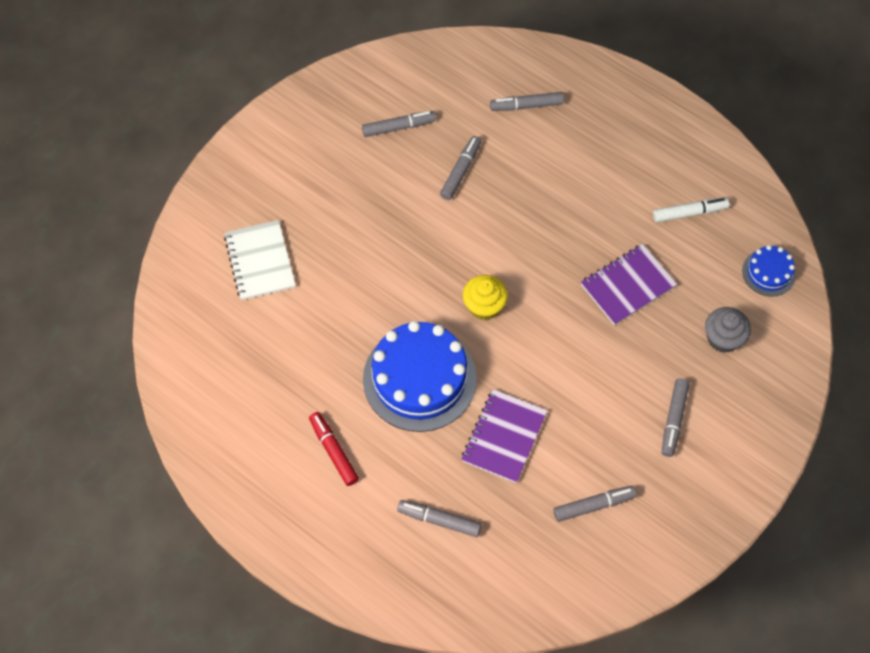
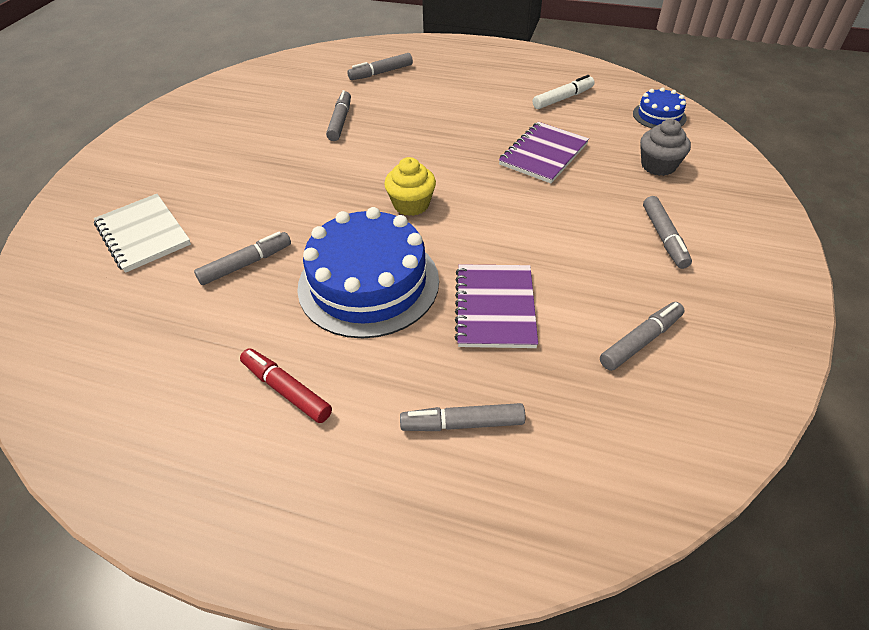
camera: 20 degrees left, 15 degrees down
grey marker [362,111,436,137] -> grey marker moved to [194,231,291,285]

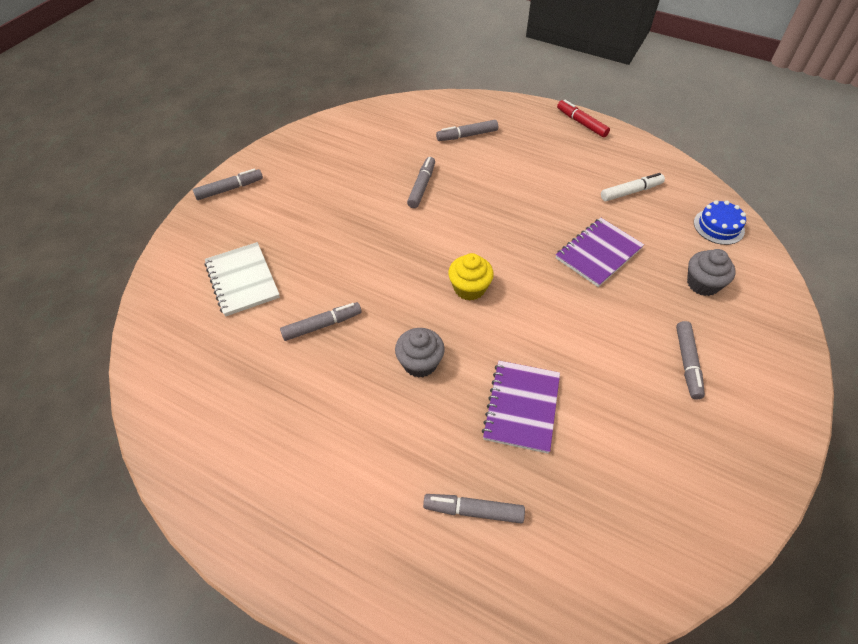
camera: 10 degrees right, 5 degrees up
red marker [240,348,332,423] -> red marker moved to [557,100,610,138]
blue cake [297,207,439,338] -> grey cupcake [395,328,445,378]
grey marker [600,302,685,371] -> grey marker moved to [193,168,263,200]

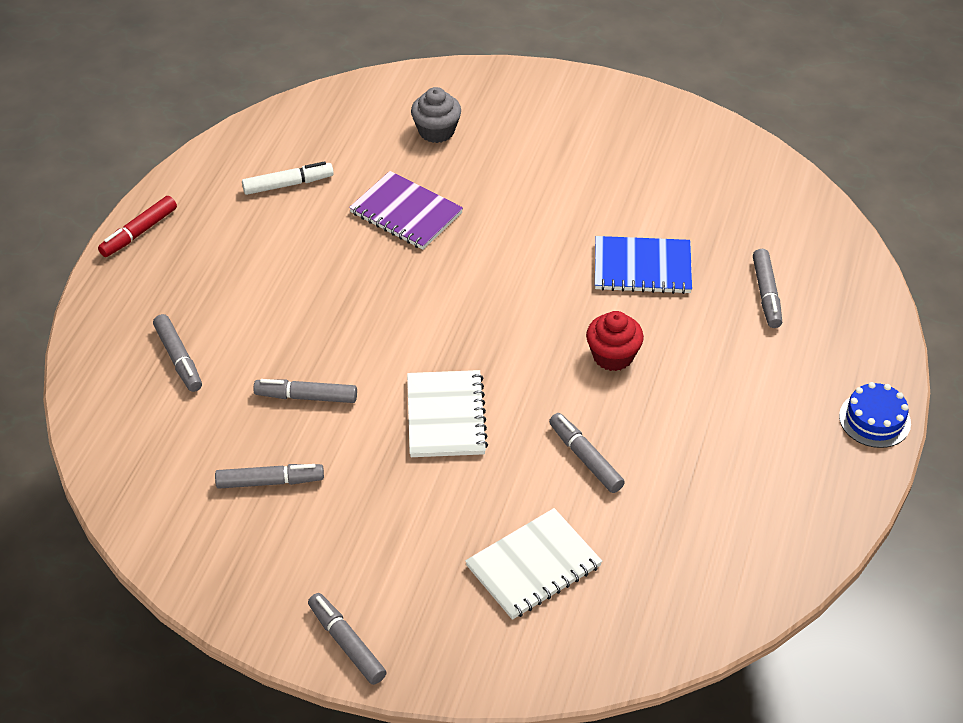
camera: 100 degrees left, 5 degrees down
grey cupcake [395,328,445,378] -> red cupcake [586,311,644,371]
yellow cupcake [448,253,494,301] -> none
purple notebook [482,361,560,454] -> blue notebook [595,236,692,294]
white marker [601,173,665,201] -> white marker turned 105 degrees clockwise [242,162,334,195]
grey marker [676,321,705,400] -> grey marker moved to [215,464,324,489]
blue cake [694,200,746,245] -> blue cake moved to [839,382,911,448]
none -> white notebook [407,370,488,457]

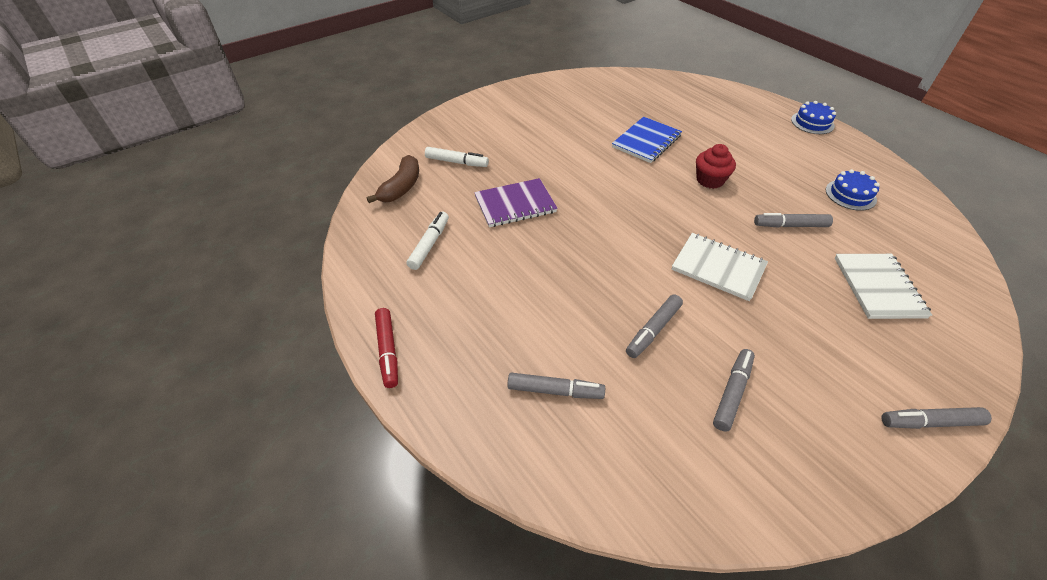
camera: 55 degrees left, 0 degrees up
grey cupcake [411,87,461,143] -> white marker [425,147,489,167]
grey marker [753,249,782,328] -> none
none -> brown banana [367,155,419,203]
none -> blue cake [826,169,880,211]

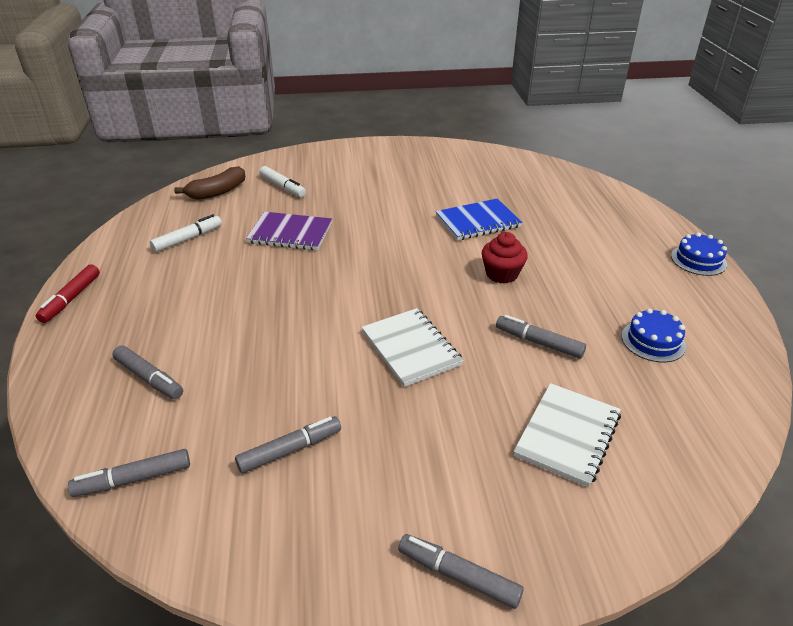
camera: 30 degrees right, 10 degrees down
grey marker [626,294,683,358] -> grey marker moved to [68,449,190,497]

